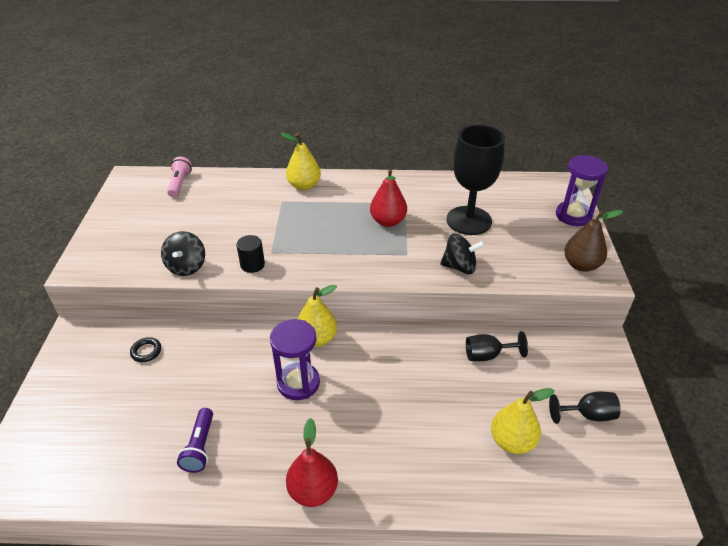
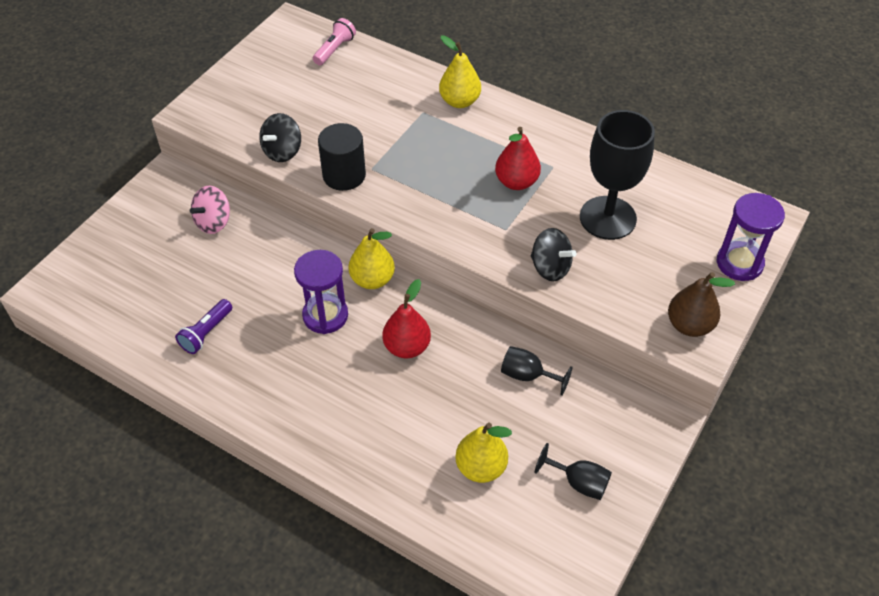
camera: 30 degrees right, 10 degrees up
black ring [130,337,161,362] -> pink spinning top [190,186,230,234]
black cylinder [236,235,265,273] -> black cylinder [318,123,366,191], size x1.59
red pear [286,418,338,507] -> red pear moved to [382,279,431,358]

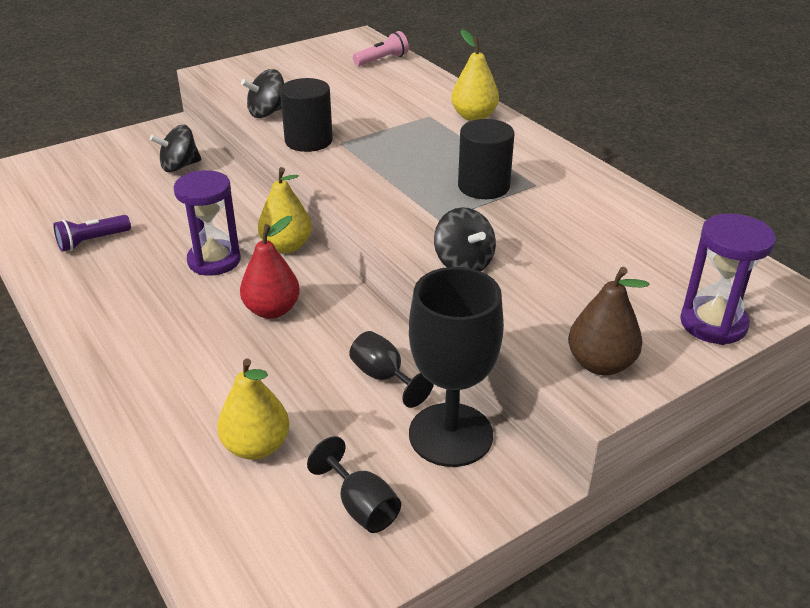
camera: 25 degrees right, 15 degrees down
pink spinning top [190,186,230,234] -> black spinning top [150,125,201,172]
red pear [495,127,541,190] -> black cylinder [458,119,514,199]
black goblet [580,110,655,240] -> black goblet moved to [409,267,504,467]

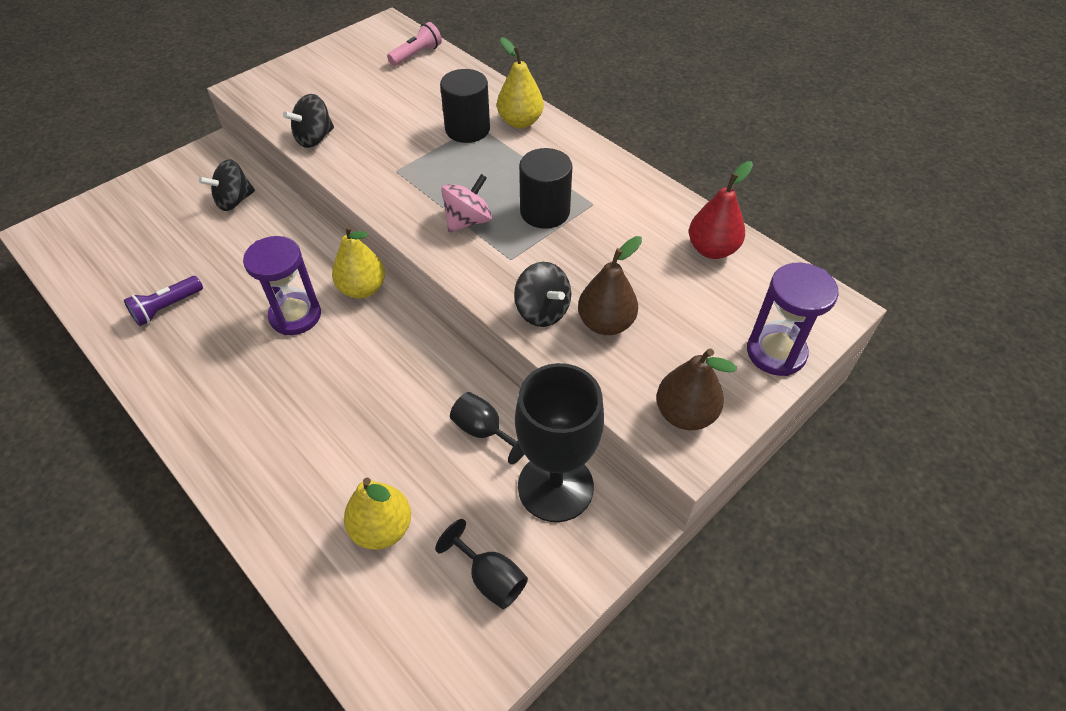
camera: 10 degrees left, 15 degrees up
red pear [240,216,300,319] -> red pear moved to [689,161,753,259]
black cylinder [280,78,333,152] -> black cylinder moved to [440,69,490,143]
none -> pink spinning top [441,174,492,232]
none -> brown pear [578,236,642,335]

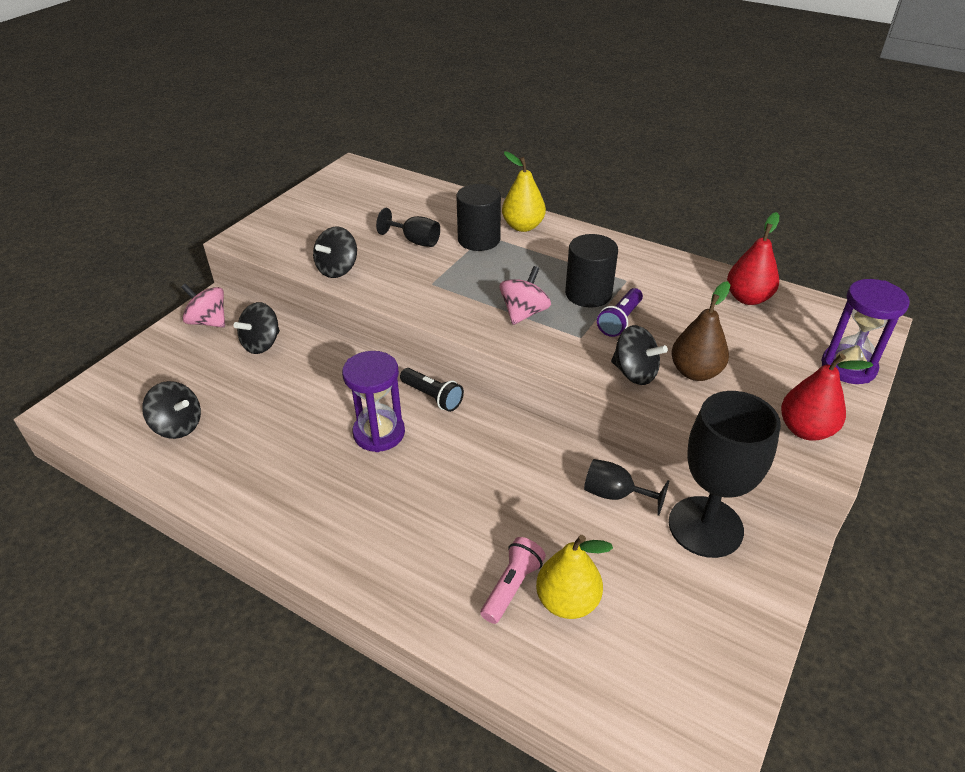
camera: 15 degrees left, 10 degrees down
purple flashlight [124,276,203,326] -> purple flashlight moved to [597,288,643,337]
yellow pear [332,225,385,299] -> black flashlight [400,368,464,412]
pink flashlight [387,22,442,66] -> pink flashlight moved to [480,537,546,624]
black goblet [435,519,528,609] -> black goblet moved to [376,208,440,247]
brown pear [656,348,737,430] -> red pear [781,353,873,441]
none -> black spinning top [142,381,201,439]
none -> pink spinning top [181,283,225,328]

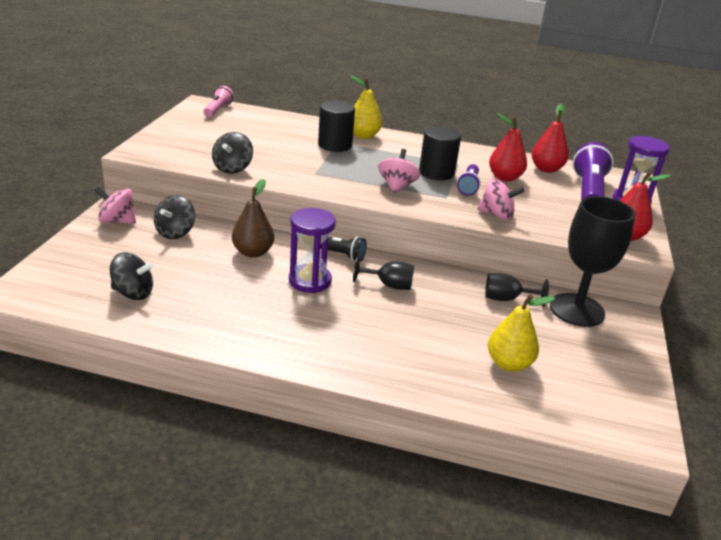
camera: 20 degrees left, 10 degrees down
black goblet [376,208,440,247] -> black goblet moved to [353,256,414,290]
pink flashlight [480,537,546,624] -> pink flashlight moved to [204,86,234,117]
black spinning top [611,325,668,385] -> pink spinning top [478,178,524,220]
brown pear [671,281,730,381] -> brown pear moved to [232,179,274,258]
none -> red pear [489,113,527,182]
none -> purple flashlight [572,142,614,201]

